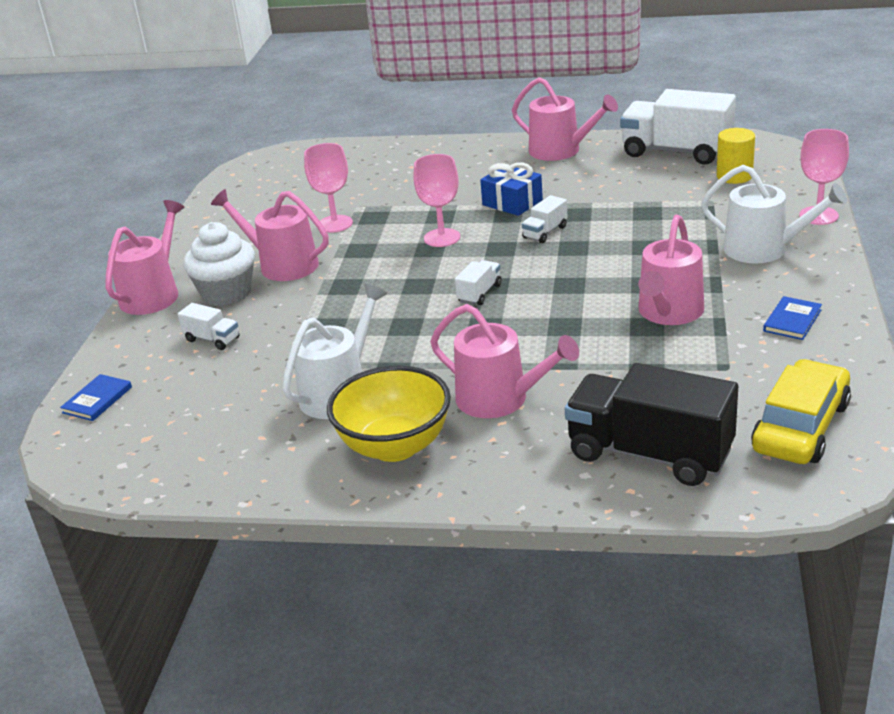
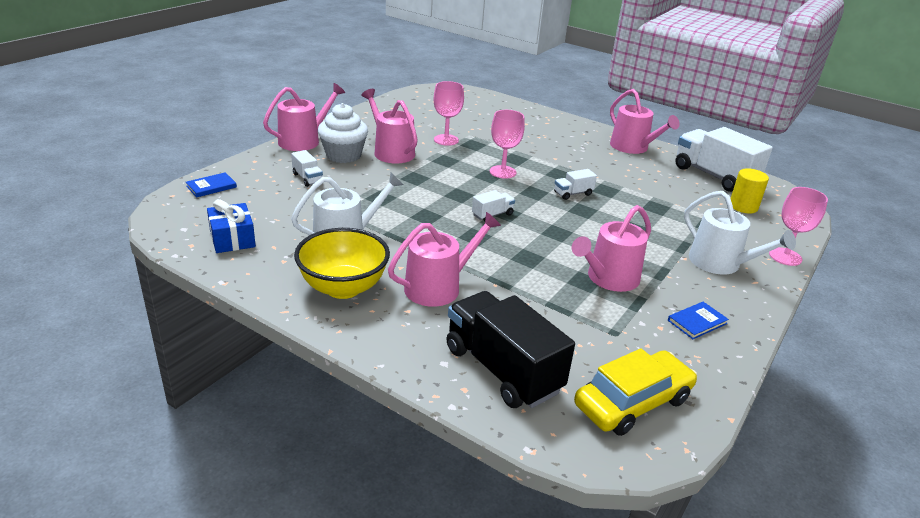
camera: 20 degrees right, 0 degrees up
pink watering can [430,304,579,418] -> pink watering can turned 90 degrees counterclockwise [388,212,501,307]
blue gift [480,163,543,216] -> blue gift moved to [207,199,256,253]

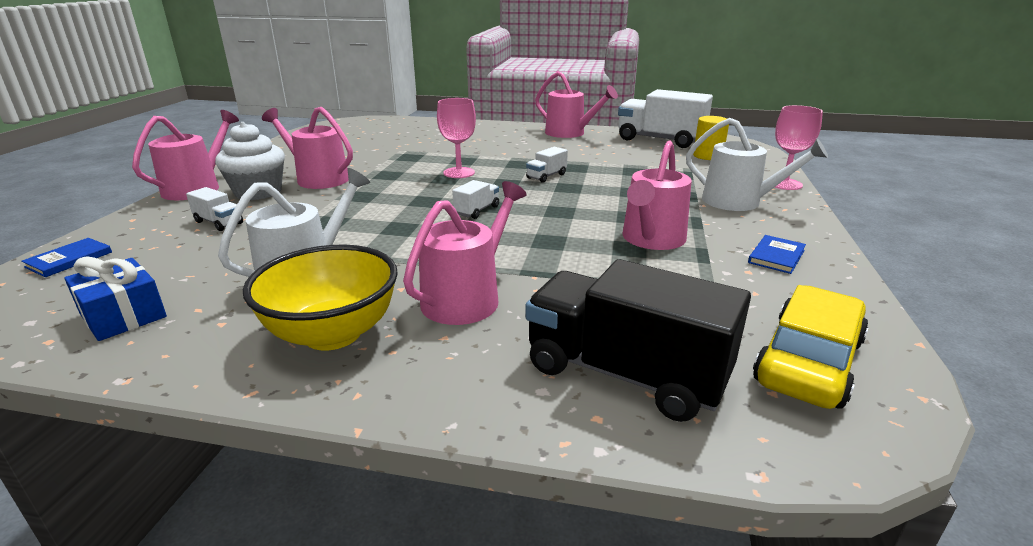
camera: 20 degrees left, 5 degrees down
pink goblet [434,81,464,146] -> none

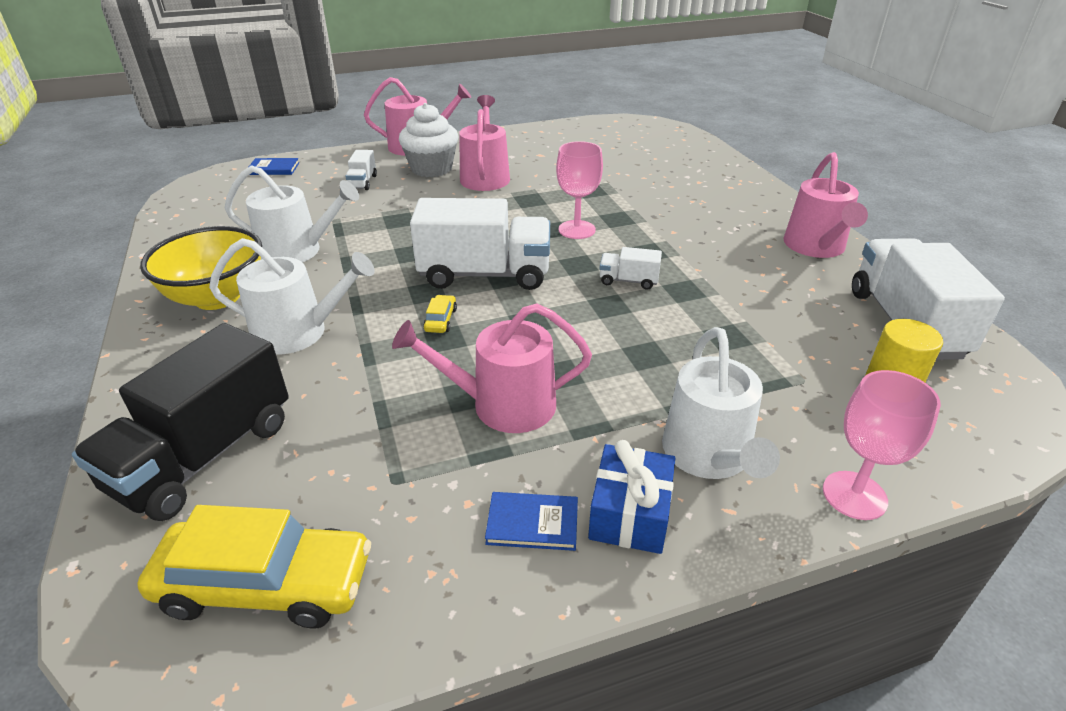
camera: 60 degrees right, 10 degrees up
blue gift [64,256,167,341] -> blue gift moved to [588,440,675,554]
pink watering can [403,181,527,325] -> white watering can [209,238,375,355]
white truck [452,180,499,219] -> white truck [410,198,550,290], size x2.25
black truck [525,259,751,422] -> black truck turned 150 degrees counterclockwise [72,323,289,521]
none -> yellow car [423,295,457,333]

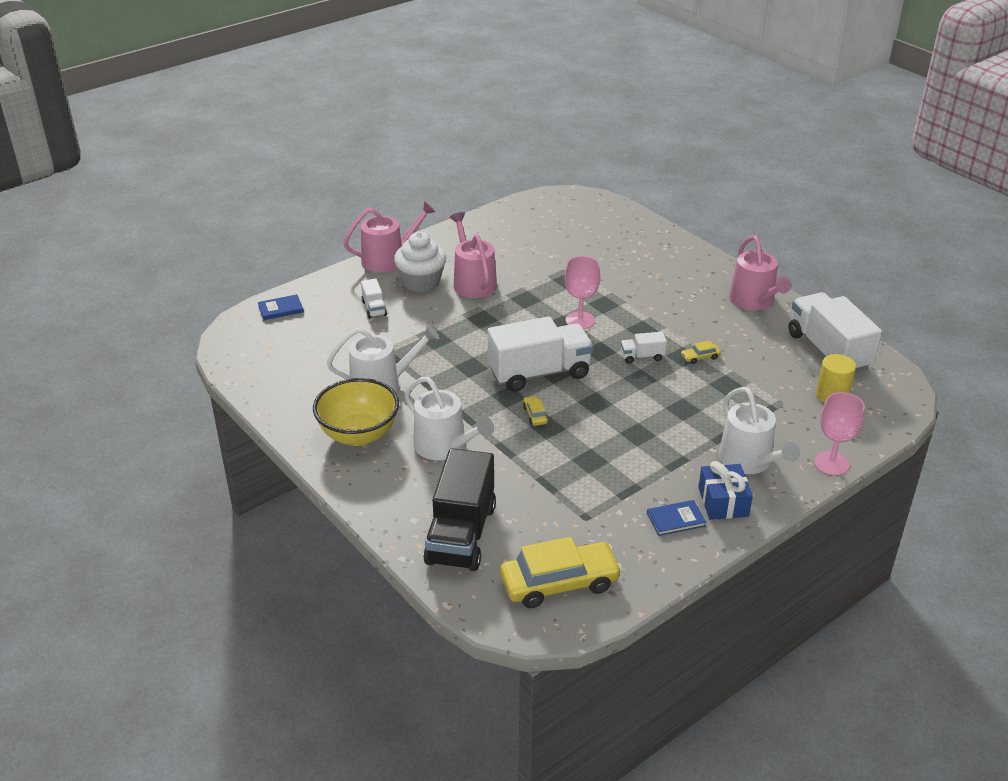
camera: 20 degrees left, 0 degrees up
white watering can [209,238,375,355] -> white watering can turned 60 degrees clockwise [405,377,494,460]
pink watering can [392,303,592,433] -> none
none -> yellow car [681,340,721,364]

